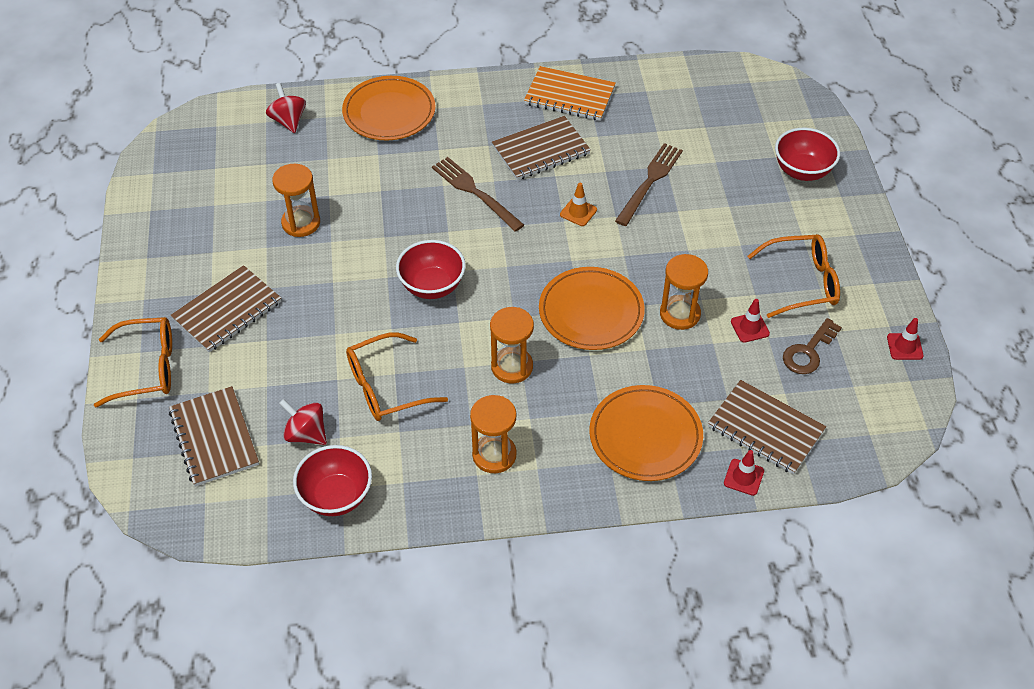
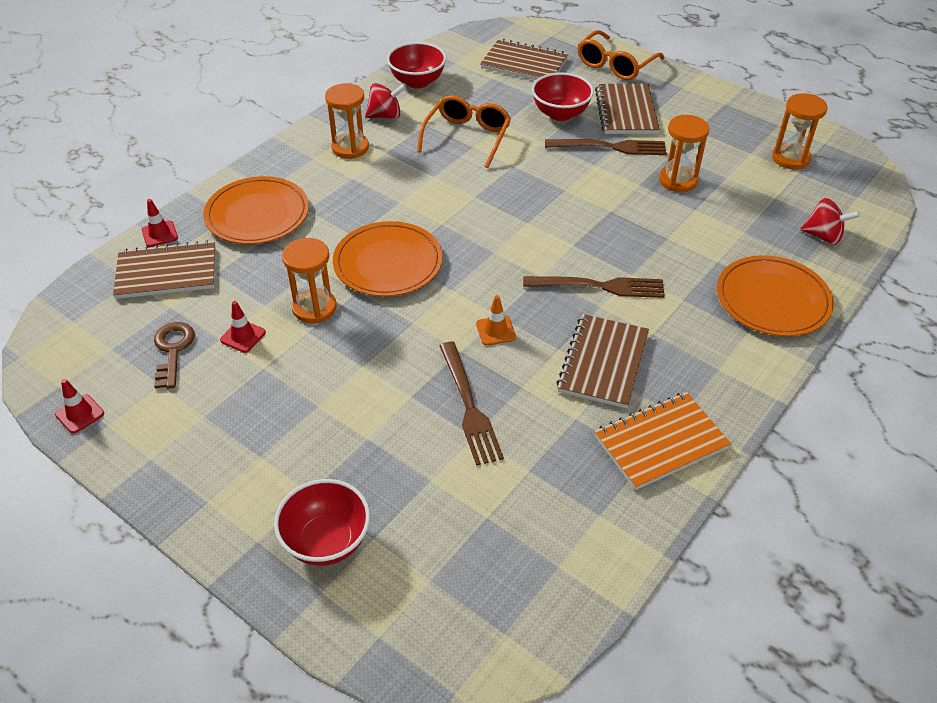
camera: 135 degrees right, 5 degrees down
red spinning top [279,399,327,445] -> red spinning top moved to [365,83,406,119]
red bowl [396,240,466,299] -> red bowl moved to [532,72,594,121]
orange hourglass [490,307,534,383] -> orange hourglass moved to [772,93,828,169]
orange glasses [748,234,840,318] -> none
none -> brown fork [545,139,667,155]

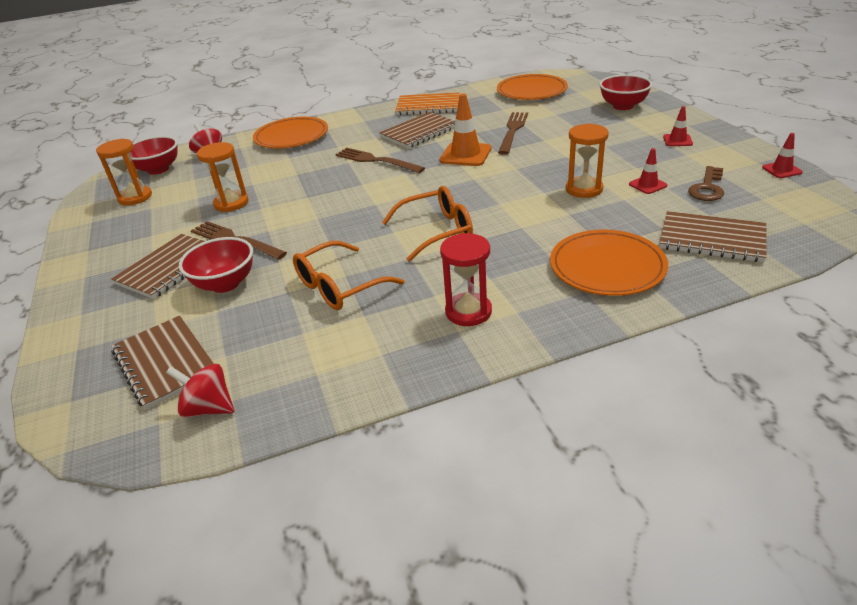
camera: 145 degrees left, 10 degrees down
red traffic cone [142,199,178,247] -> red traffic cone moved to [663,106,693,146]
orange hourglass [325,83,369,159] -> red hourglass [440,233,492,326]
orange plate [333,221,443,297] -> orange plate moved to [497,74,568,100]
red spinning top [365,83,406,119] -> red spinning top moved to [166,364,234,418]
red bowl [387,42,447,88] -> red bowl moved to [131,136,178,175]
orange traffic cone [476,295,516,346] -> orange traffic cone [439,94,492,166], size x1.80
orange glasses [578,30,665,80] -> orange glasses moved to [382,186,473,262]

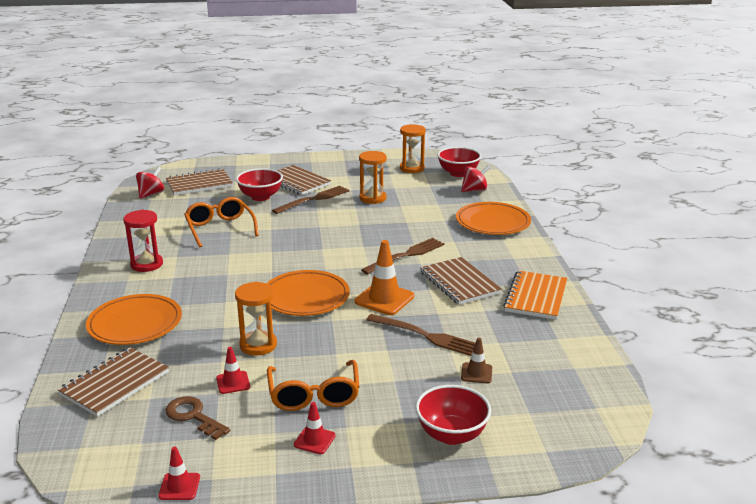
camera: 100 degrees right, 10 degrees down
orange glasses [382,186,473,262] -> orange glasses moved to [267,360,359,411]
orange plate [497,74,568,100] -> orange plate moved to [266,270,350,316]
none -> brown traffic cone [461,338,492,384]

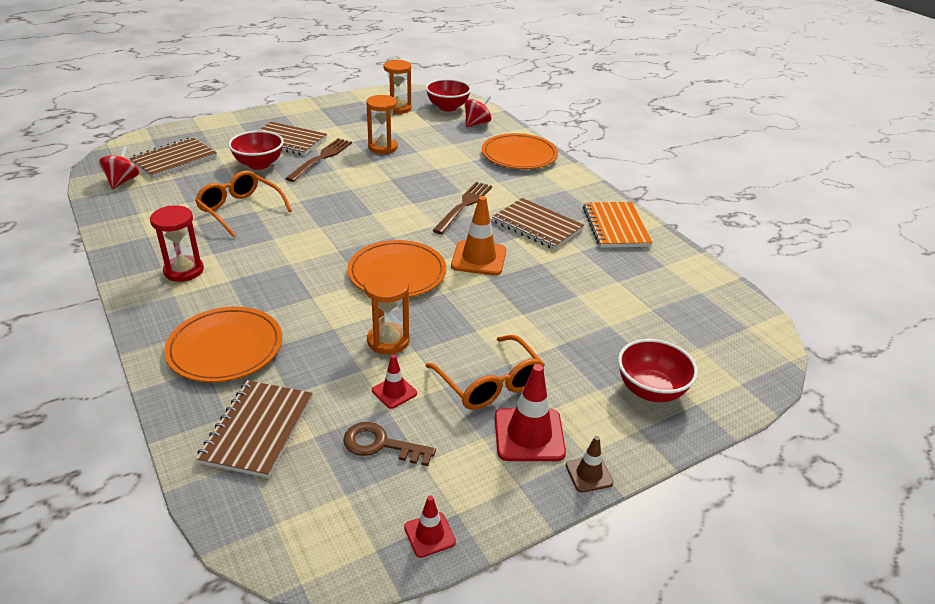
camera: 25 degrees left, 10 degrees up
red traffic cone [294,402,336,454] -> red traffic cone [495,364,566,461], size x1.80
brown fork [366,314,475,356] -> none
brown traffic cone [461,338,492,384] -> brown traffic cone moved to [566,436,614,492]

